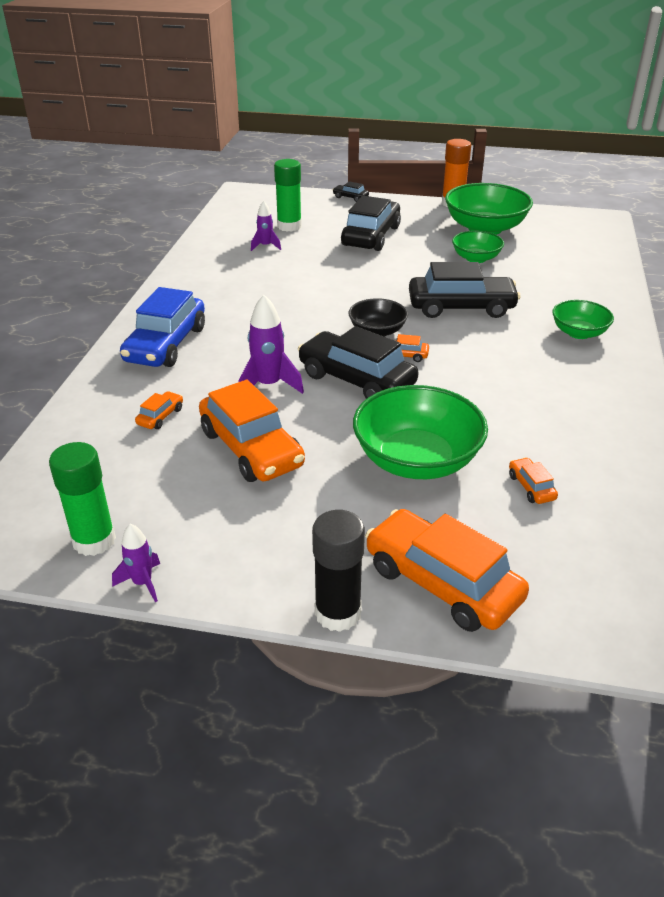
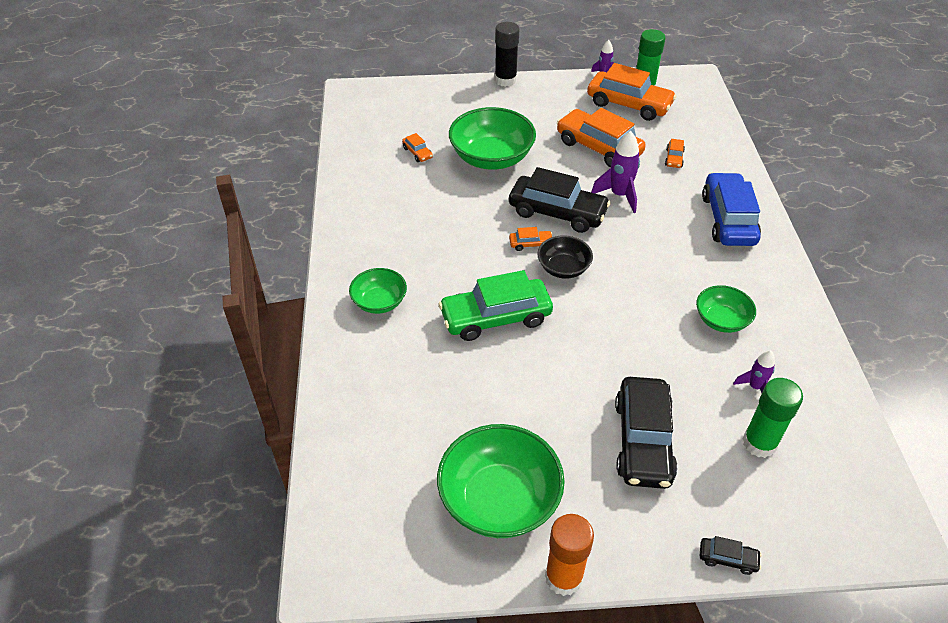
camera: 165 degrees right, 10 degrees up
orange car [365,509,529,632] -> orange car moved to [587,63,676,121]
black car [409,262,520,318] -> green car [439,270,553,341]
green bowl [452,231,504,263] -> green bowl moved to [696,285,756,333]

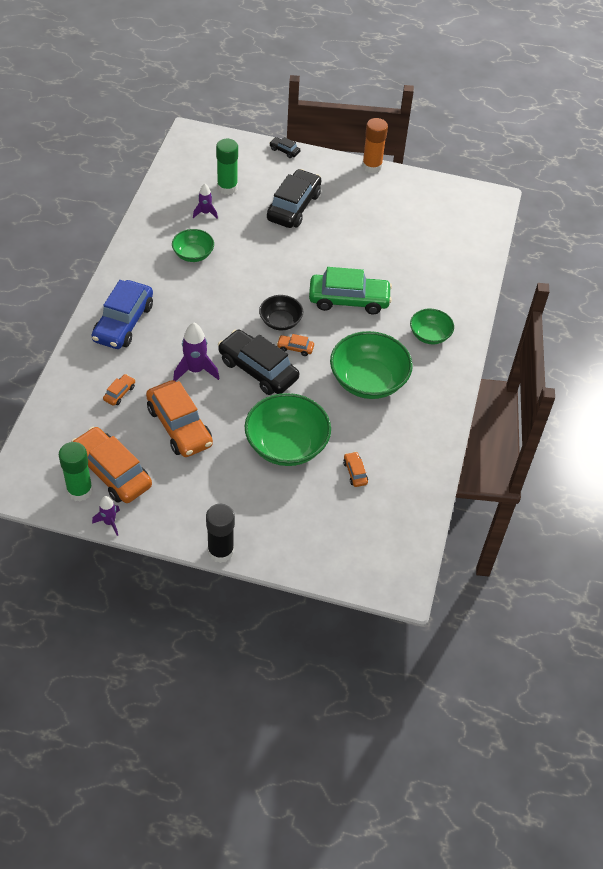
camera: 165 degrees left, 5 degrees up
green bowl [437,424,565,538] -> green bowl moved to [330,331,413,399]

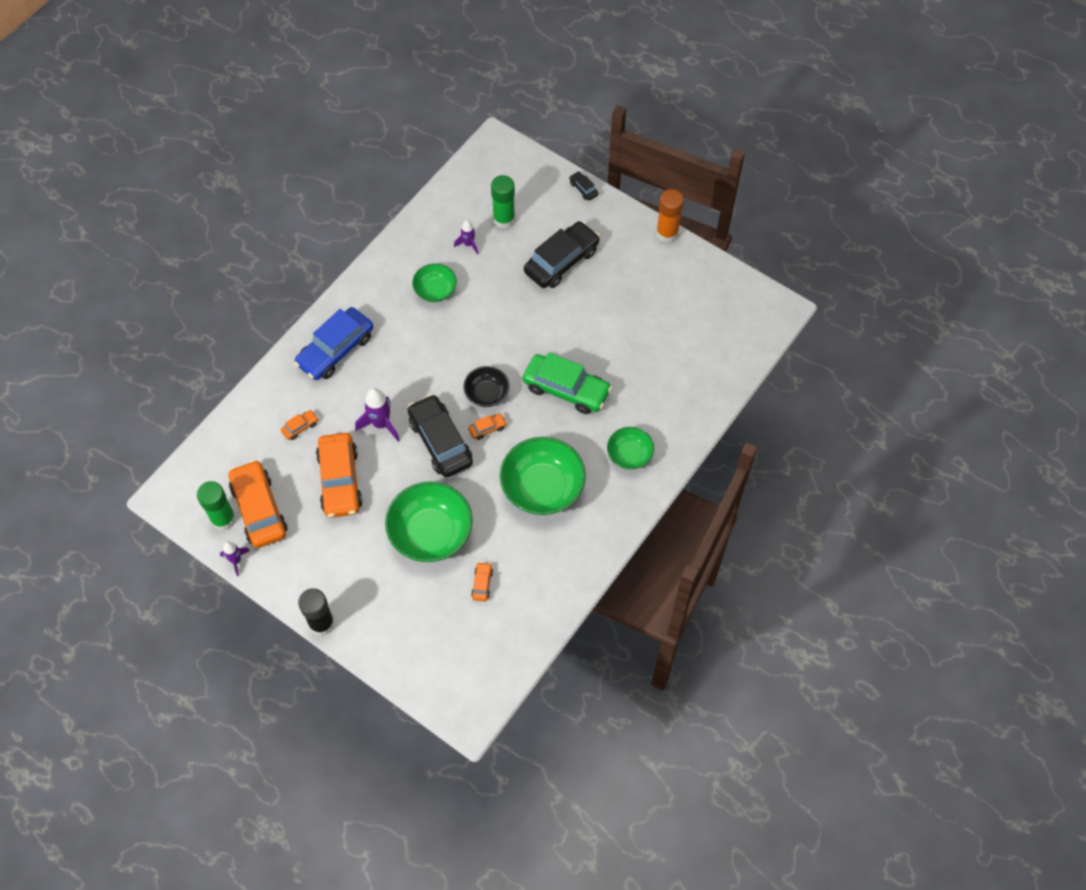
camera: 25 degrees right, 10 degrees up
orange car [277,334,314,356] -> orange car turned 120 degrees clockwise [468,413,507,440]

